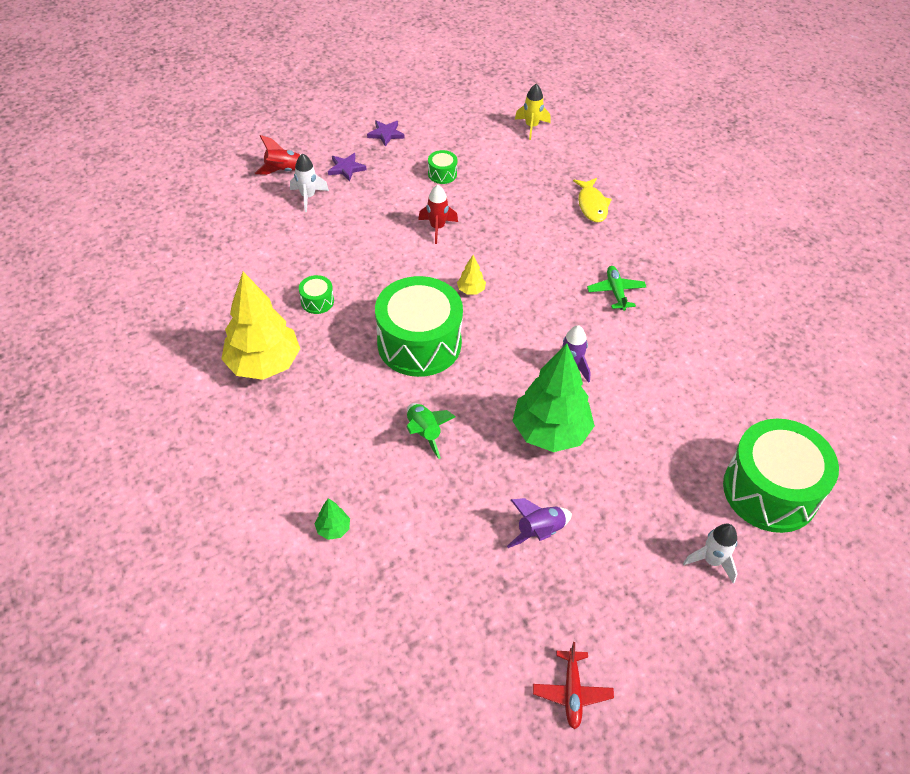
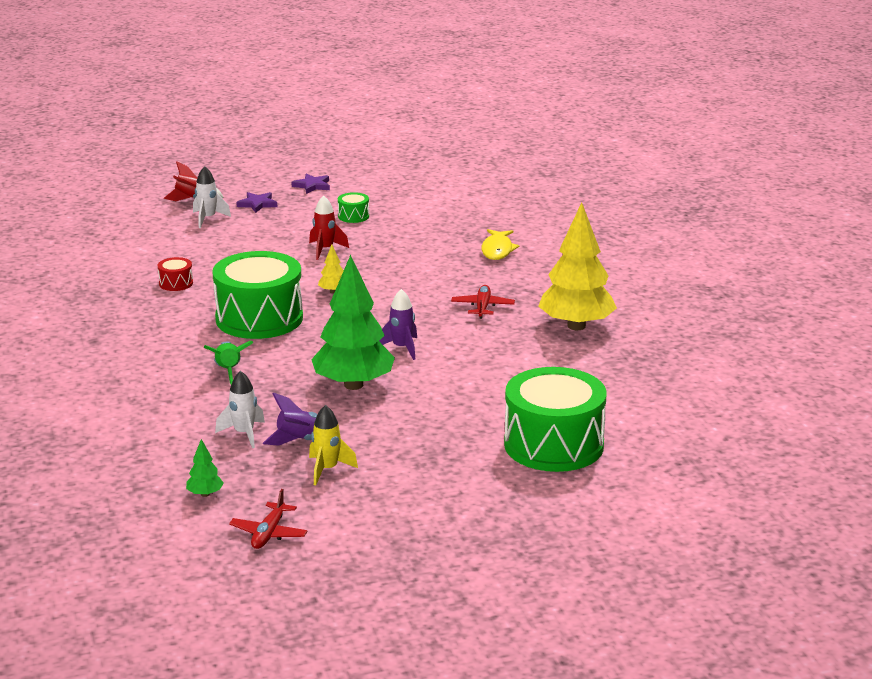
camera: 15 degrees right, 25 degrees down
yellow tree [221,272,300,380] -> yellow tree moved to [538,202,617,330]
green drum [299,275,334,314] -> red drum [158,257,193,291]
green tree [315,498,350,540] -> green tree moved to [186,439,224,497]
yellow rocket [515,84,551,140] -> yellow rocket moved to [309,405,358,485]
green plane [587,266,646,311] -> red plane [451,285,515,319]
white rocket [683,524,738,584] -> white rocket moved to [215,371,265,448]

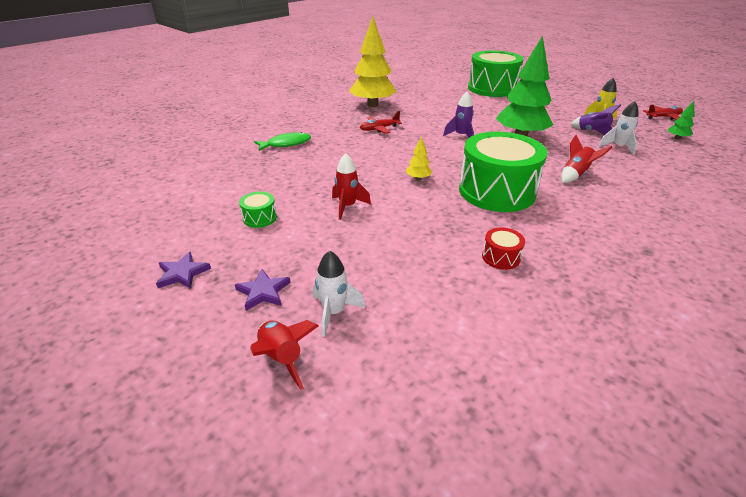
camera: 120 degrees left, 10 degrees up
green rocket [204,341,253,385] -> red rocket [561,135,612,183]
yellow fish [481,229,519,260] -> green fish [254,132,311,151]

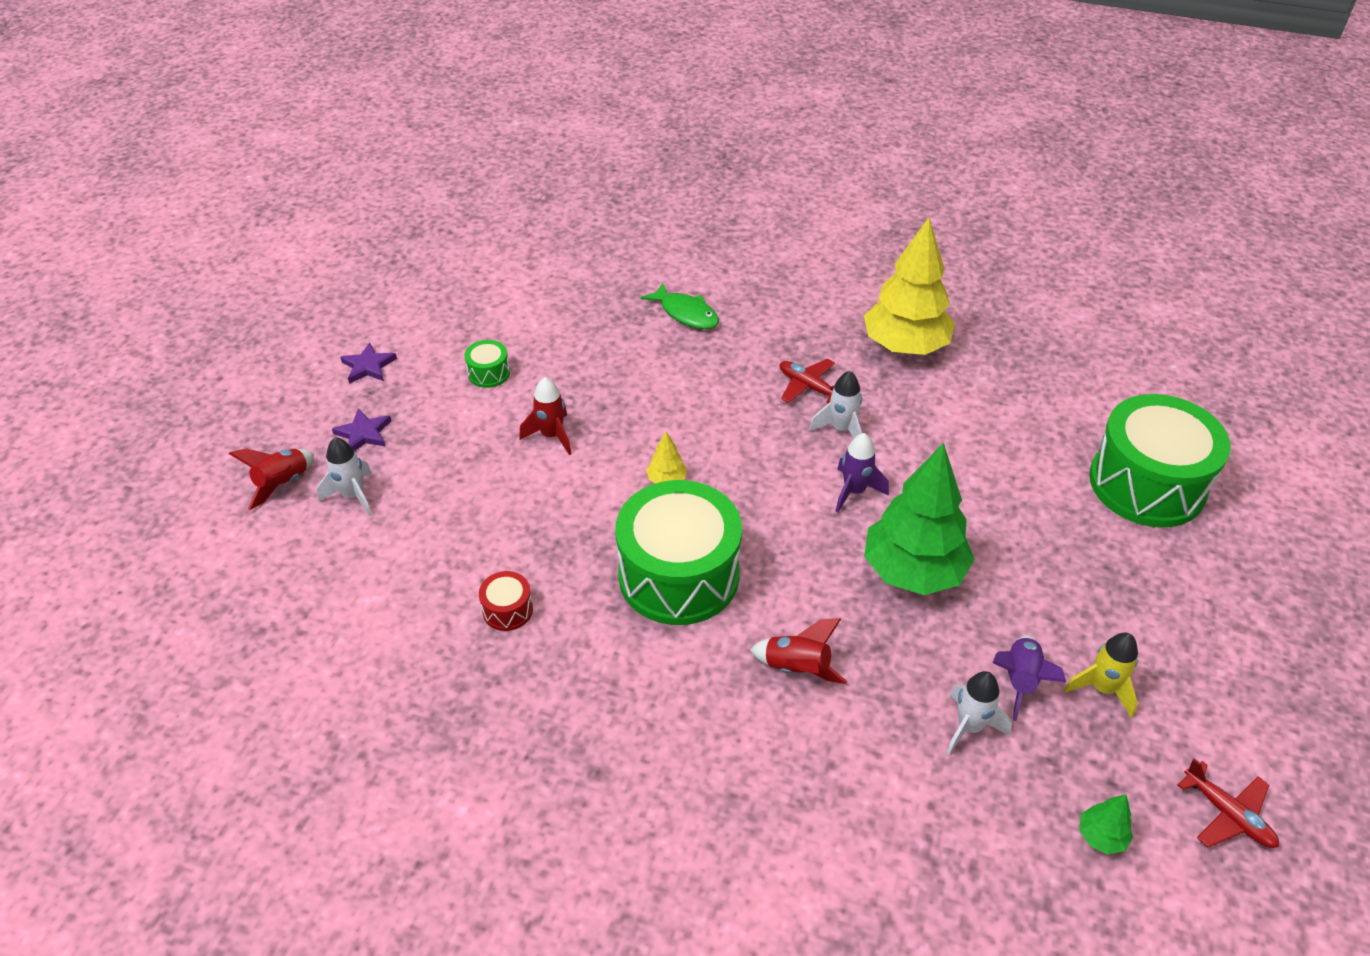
camera: 65 degrees right, 10 degrees up
none -> white rocket [809,371,862,439]

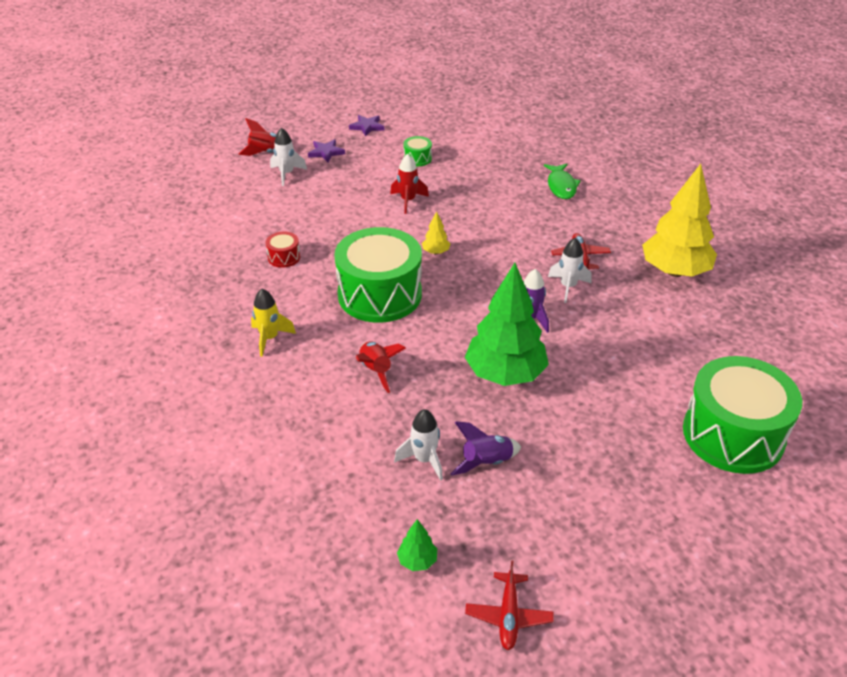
camera: 45 degrees right, 5 degrees down
yellow rocket [1064,632,1138,718] -> yellow rocket moved to [251,288,296,357]

